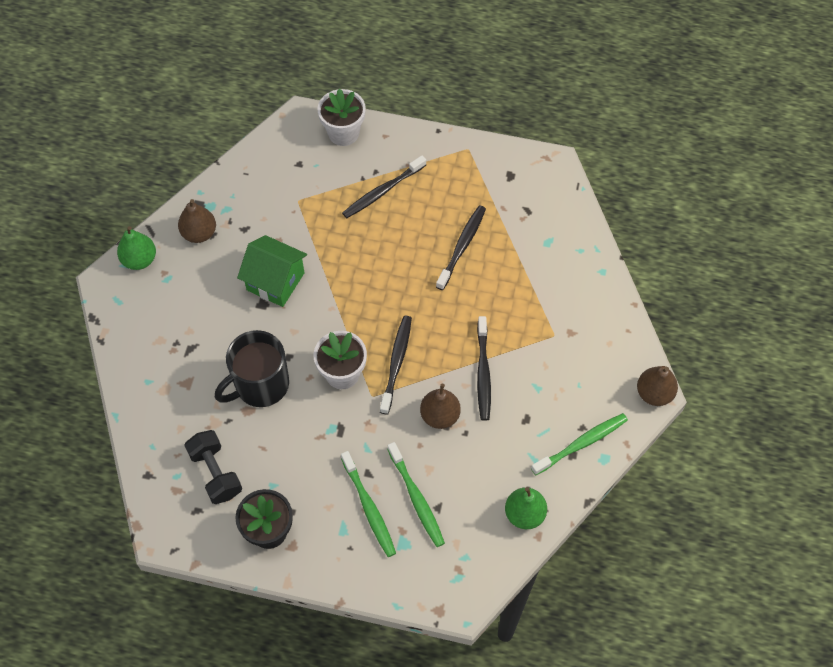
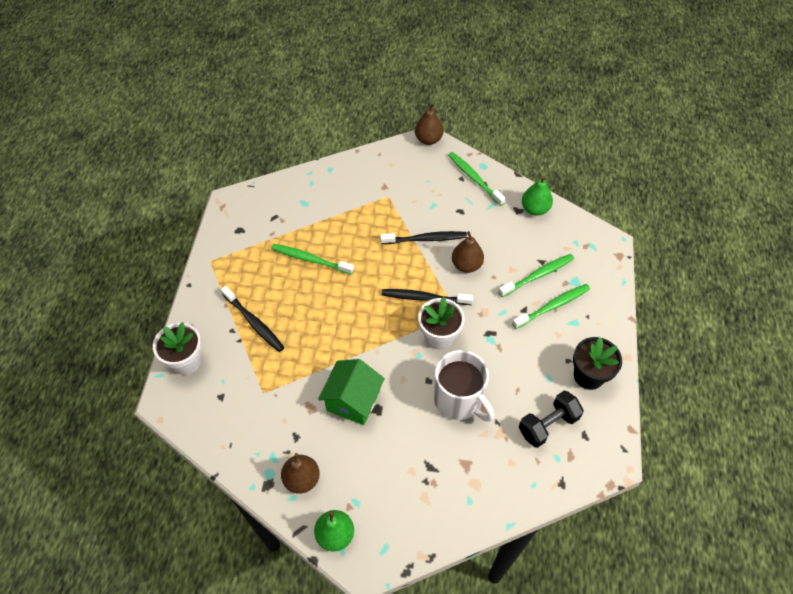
camera: 95 degrees left, 5 degrees down
black mug [215,330,289,407] -> white mug [434,350,494,422]
black toothbrush [436,205,486,290] -> green toothbrush [271,244,354,275]

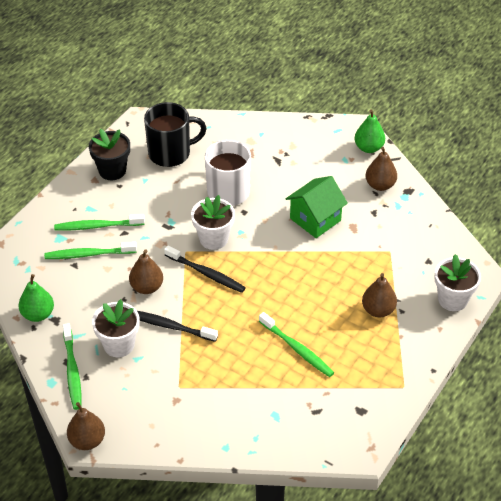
camera: 155 degrees left, 10 degrees down
black toothbrush [221,286,284,352] -> brown pear [362,273,397,317]
black dumbbell [519,390,584,448] -> black mug [144,102,207,167]
none -> white flower pot [92,299,140,357]

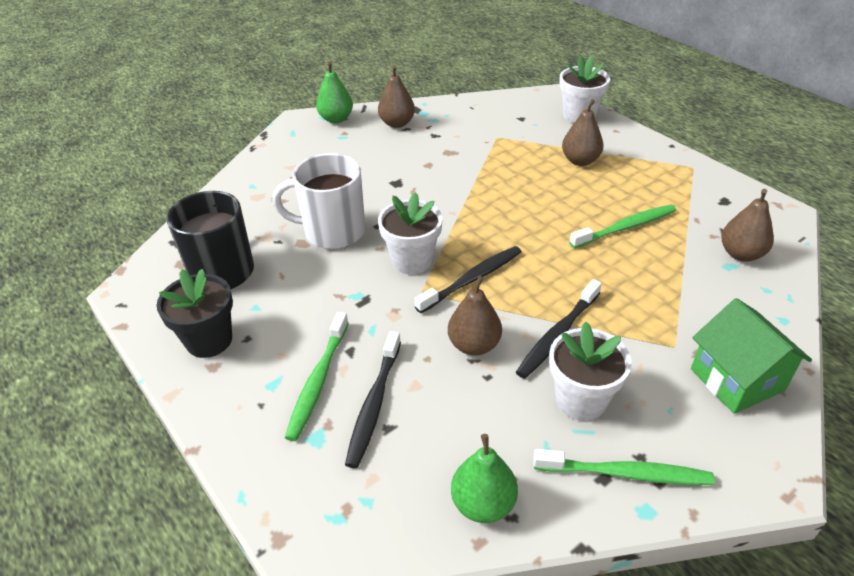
camera: 70 degrees left, 5 degrees down
green toothbrush [44,242,137,259] -> black toothbrush [345,331,401,468]
brown pear [67,402,105,450] -> brown pear moved to [721,189,774,262]
green house [286,176,348,238] -> green house moved to [691,298,812,414]

